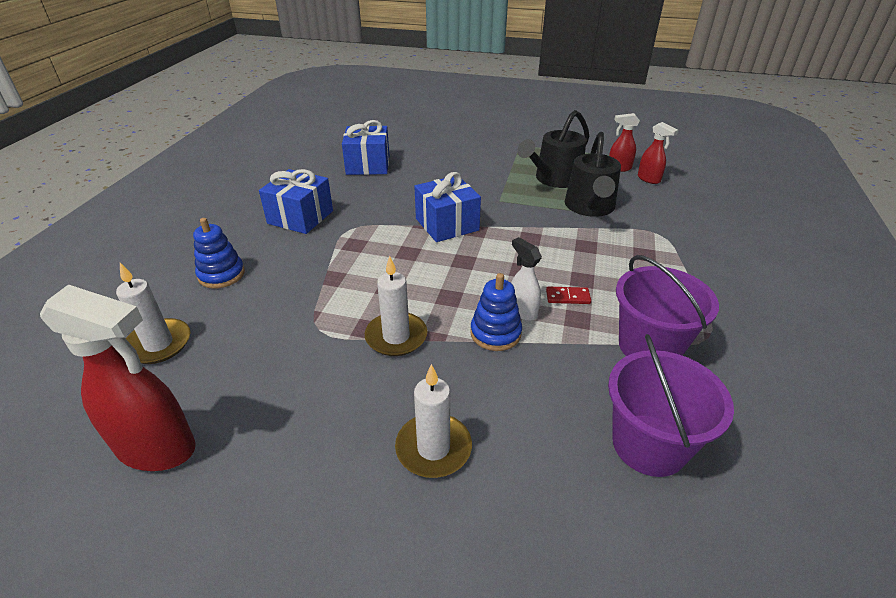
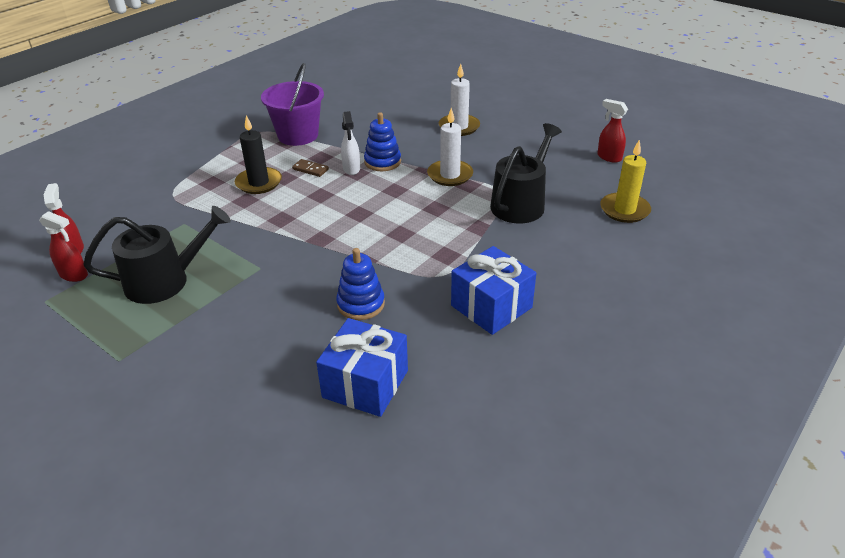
camera: 155 degrees left, 0 degrees up
red spray bottle [40,284,196,471] -> red spray bottle [597,99,628,163], size x0.52
white candle [116,263,190,364] -> yellow candle [600,140,651,223]
blue stacking toy [193,218,245,289] -> blue stacking toy moved to [336,248,385,320]
blue gift [414,172,481,242] -> none
red domino [546,287,591,304] -> brown domino [292,159,329,177]
black watering can [565,132,621,217] -> black watering can moved to [490,123,562,223]
purple bucket [608,334,734,477] -> none
none -> black candle [235,115,282,194]

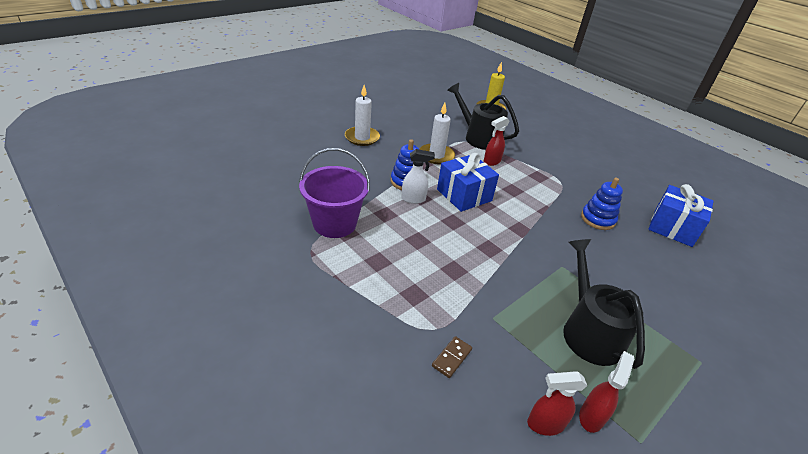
camera: 85 degrees left, 0 degrees up
black candle [235,115,282,194] -> none
brown domino [292,159,329,177] -> brown domino moved to [432,336,472,378]
blue gift [451,246,536,335] -> blue gift moved to [437,153,499,212]
red spray bottle [597,99,628,163] -> red spray bottle moved to [484,116,510,166]

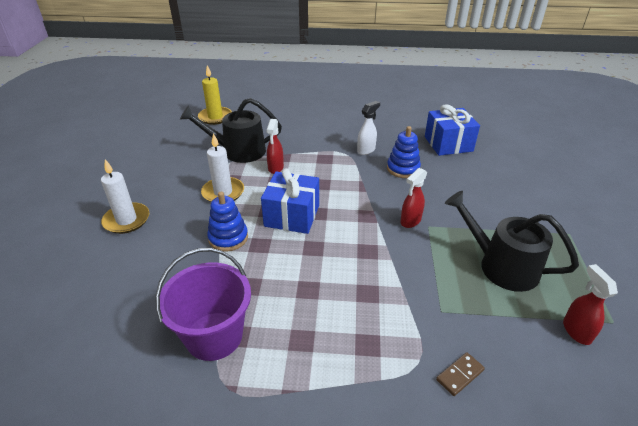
camera: 40 degrees left, 0 degrees up
white spray bottle [401,149,435,204] -> white spray bottle moved to [357,101,380,155]
brown domino [432,336,472,378] -> brown domino turned 60 degrees clockwise [436,352,485,396]
red spray bottle [527,371,587,436] -> red spray bottle moved to [400,168,427,228]

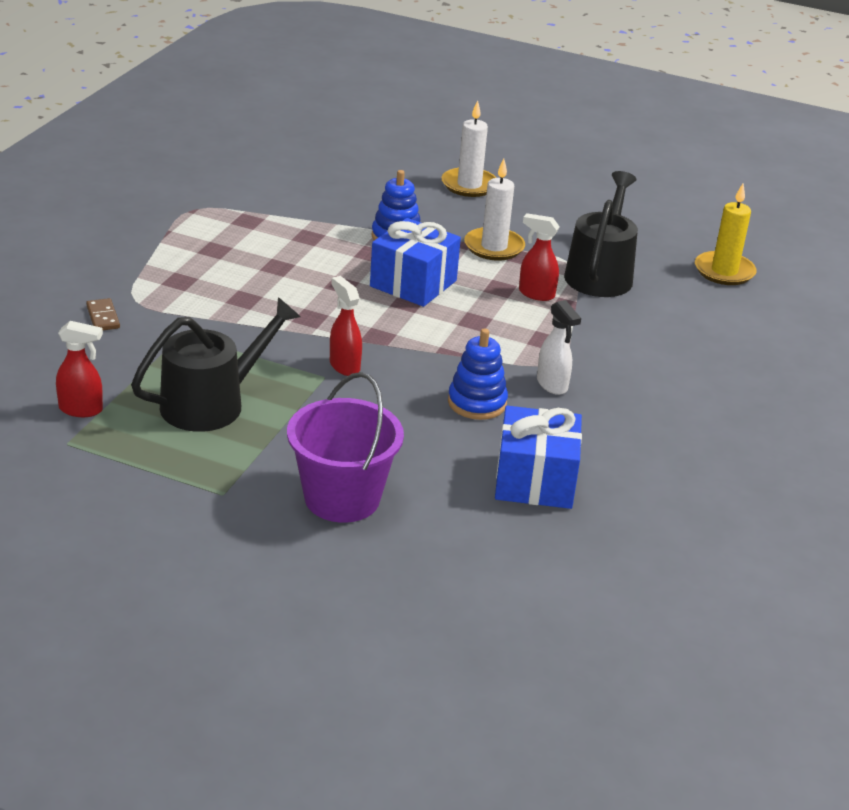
camera: 105 degrees right, 5 degrees down
purple bucket [156,248,251,361] -> purple bucket moved to [287,372,404,523]

